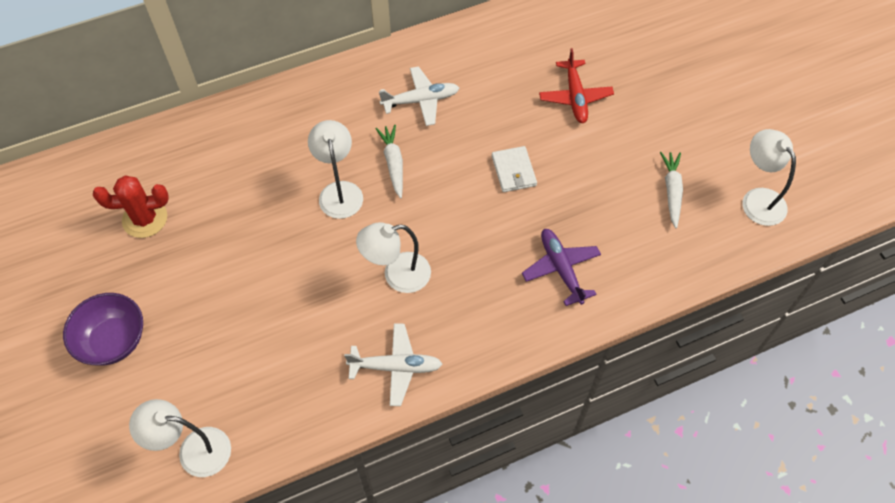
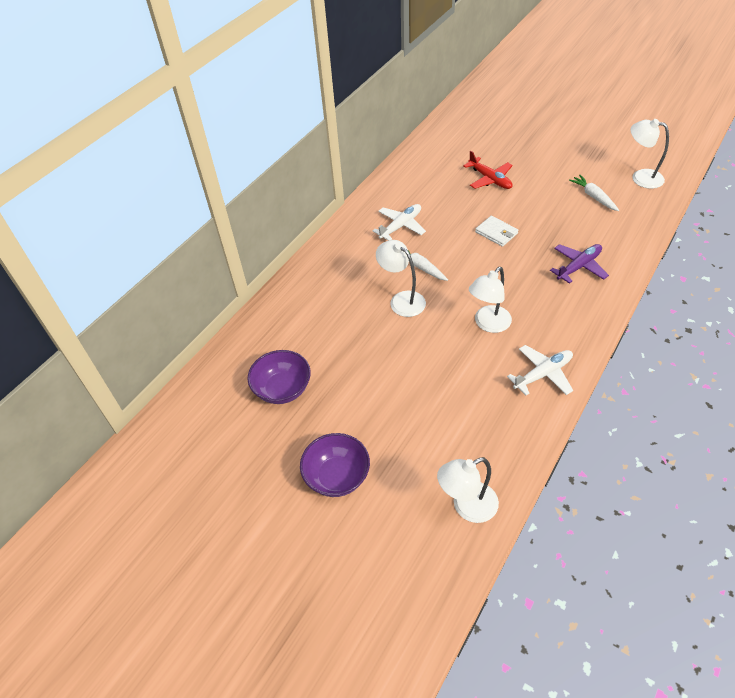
camera: 30 degrees left, 10 degrees down
red cactus [93,176,169,238] -> purple bowl [248,350,311,404]
purple plane [522,229,601,306] -> purple plane turned 105 degrees clockwise [550,244,609,284]

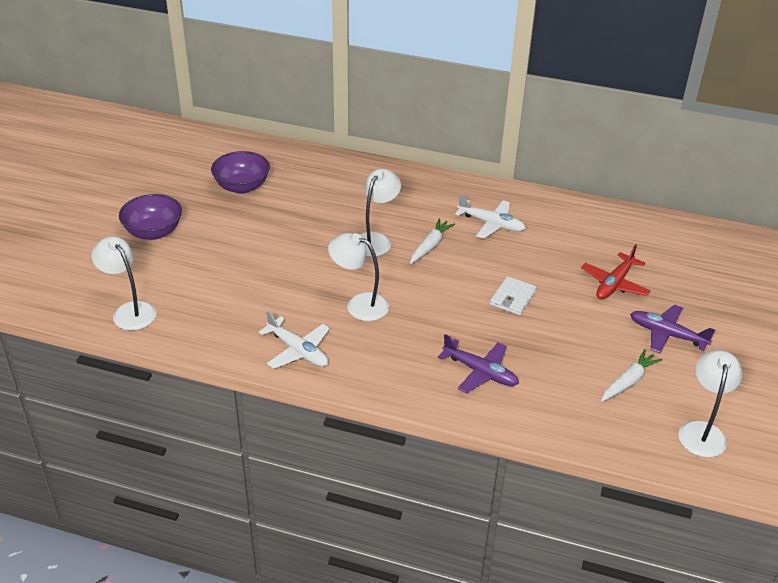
camera: 70 degrees right, 10 degrees down
none -> purple plane [630,305,715,353]

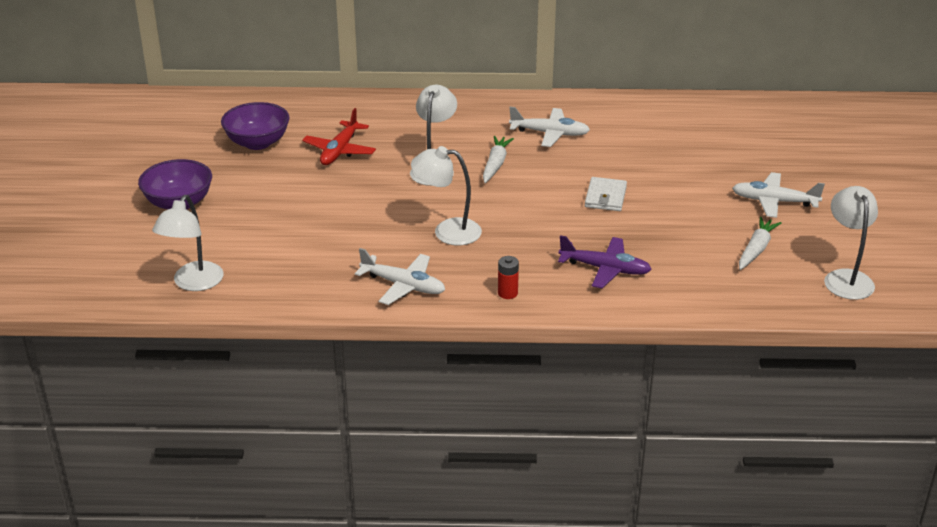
camera: 15 degrees left, 5 degrees down
white lamp [91,236,156,330] -> white lamp turned 105 degrees counterclockwise [152,195,224,291]
red plane [581,244,650,299] -> red plane moved to [302,108,376,165]
purple plane [630,305,715,353] -> white plane [732,172,825,218]
none -> red battery [498,256,519,299]

